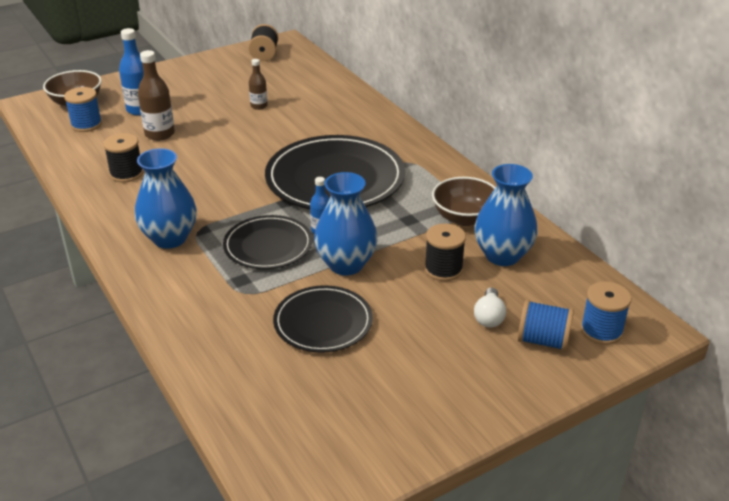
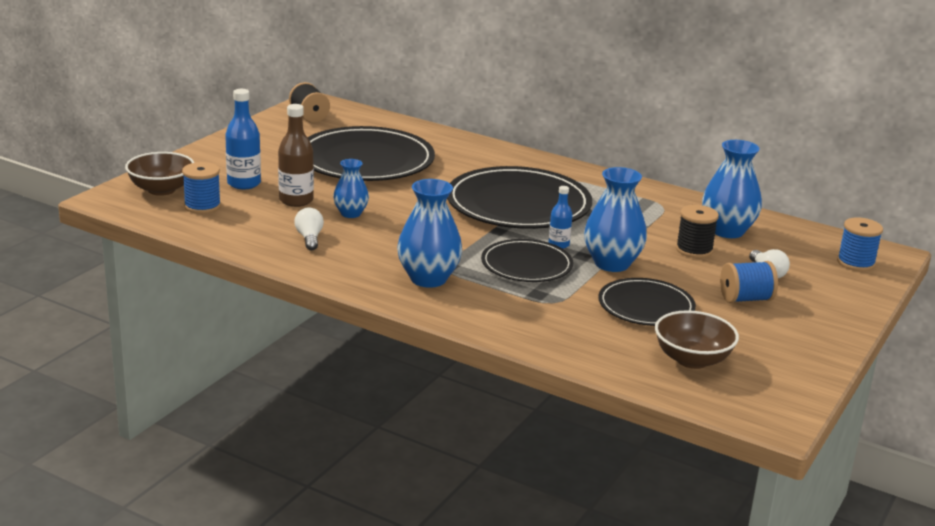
camera: 30 degrees left, 10 degrees down
black spool [103,133,144,183] -> white light bulb [294,207,324,251]
brown bottle [249,59,268,110] -> black plate [308,126,435,181]
brown bowl [432,177,495,226] -> brown bowl moved to [655,310,739,369]
blue spool [518,300,574,351] -> blue spool moved to [720,261,778,303]
none -> blue vase [333,159,369,218]

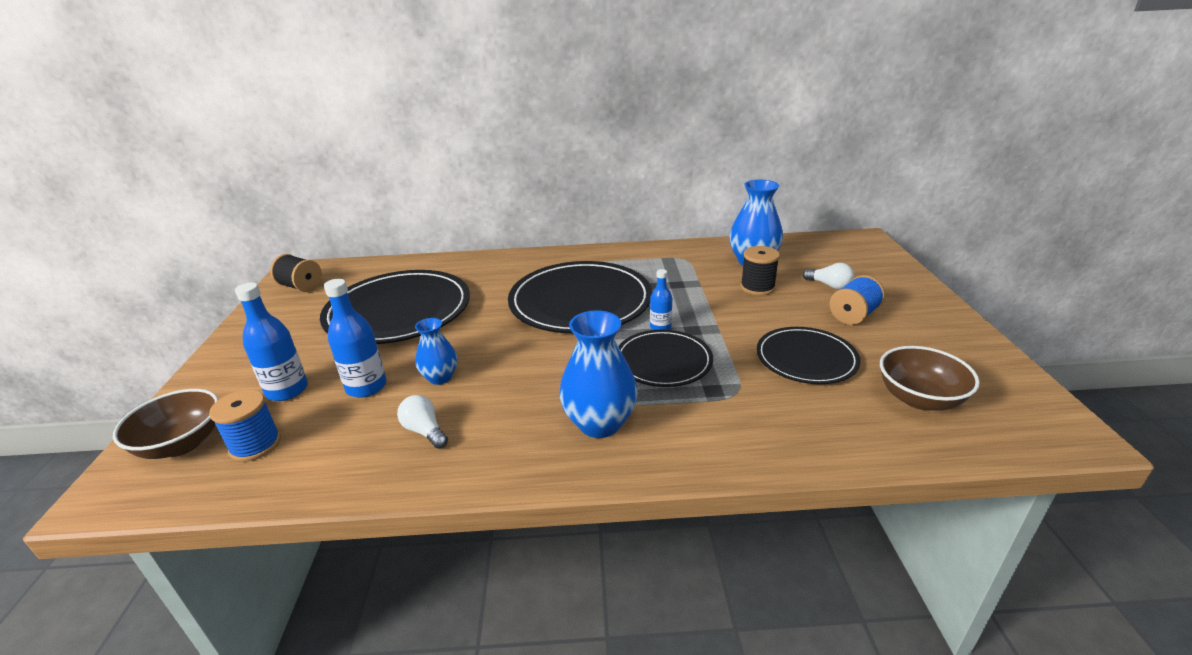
camera: 30 degrees left, 5 degrees up
brown bottle [278,104,314,207] -> blue bottle [324,279,387,398]
blue vase [584,167,647,272] -> none
blue spool [837,217,883,271] -> none

